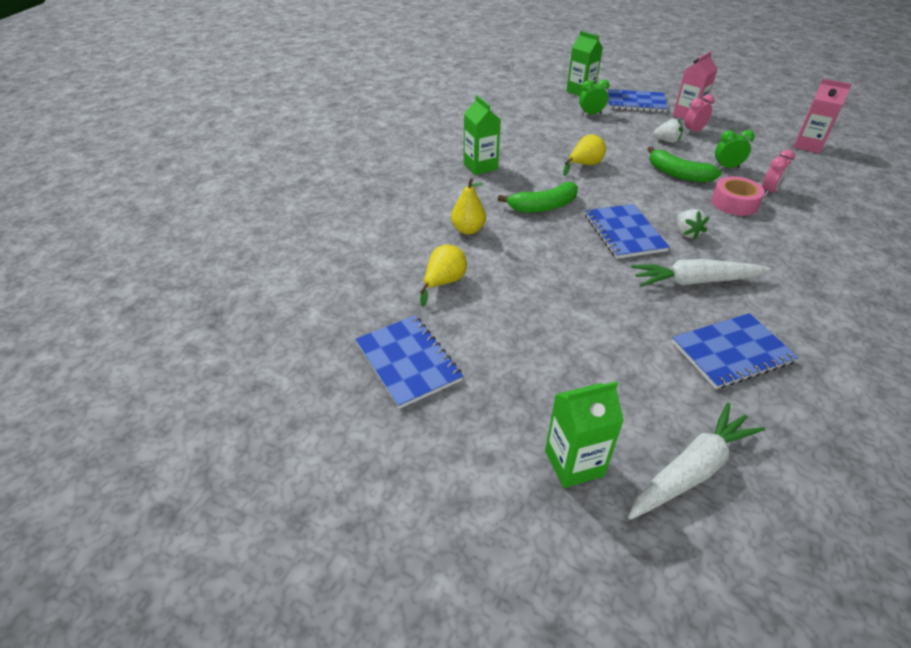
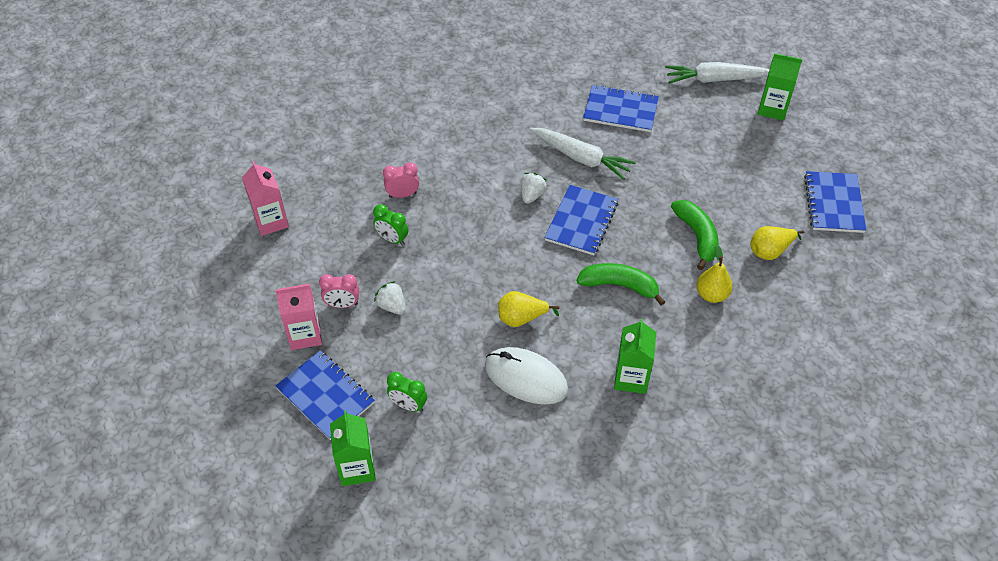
camera: 145 degrees left, 10 degrees up
green banana [648,146,722,183] -> green banana moved to [671,200,719,270]
pink tape [711,176,765,216] -> none
none -> white mouse [485,347,568,404]

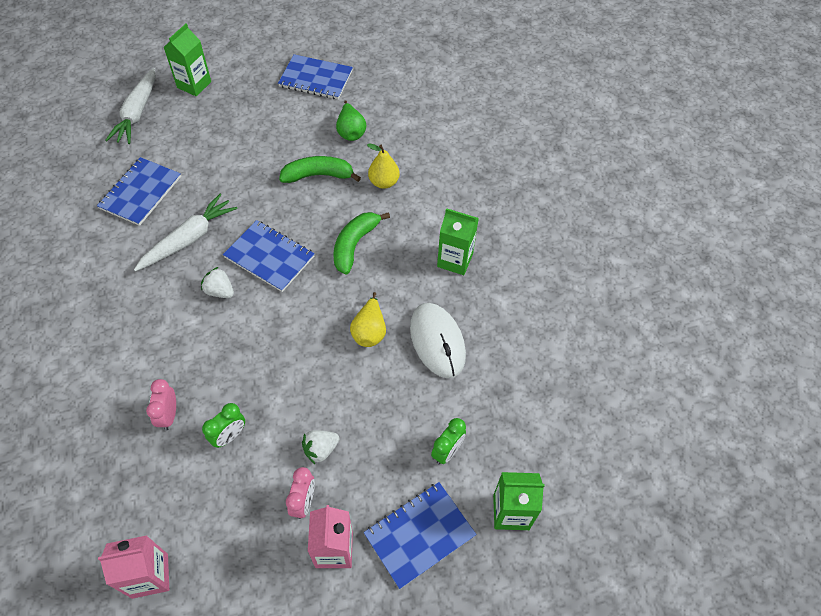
camera: 80 degrees left, 5 degrees up
white mouse [485,347,568,404] -> white mouse turned 60 degrees counterclockwise [410,303,466,378]
yellow pear [751,226,804,260] -> green pear [336,100,366,141]

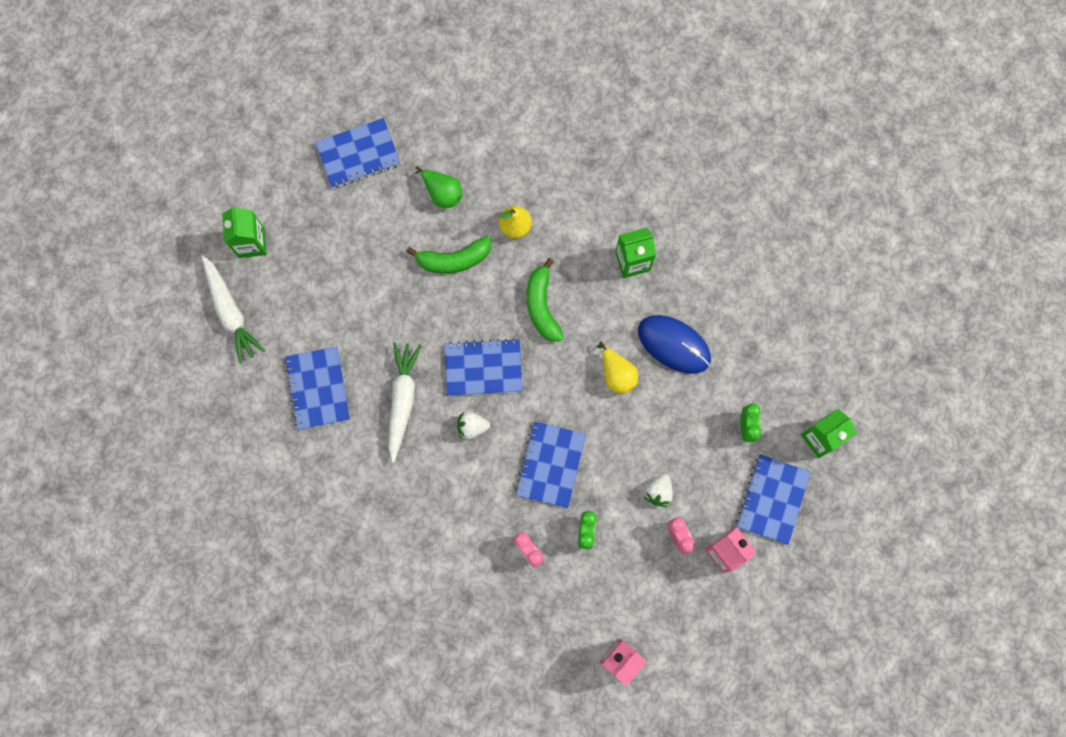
camera: 35 degrees left, 20 degrees up
green banana [279,156,361,183] -> green banana turned 150 degrees counterclockwise [406,236,491,273]
white mouse [410,303,466,378] -> blue mouse [638,315,711,374]
none -> blue notebook [515,421,586,508]

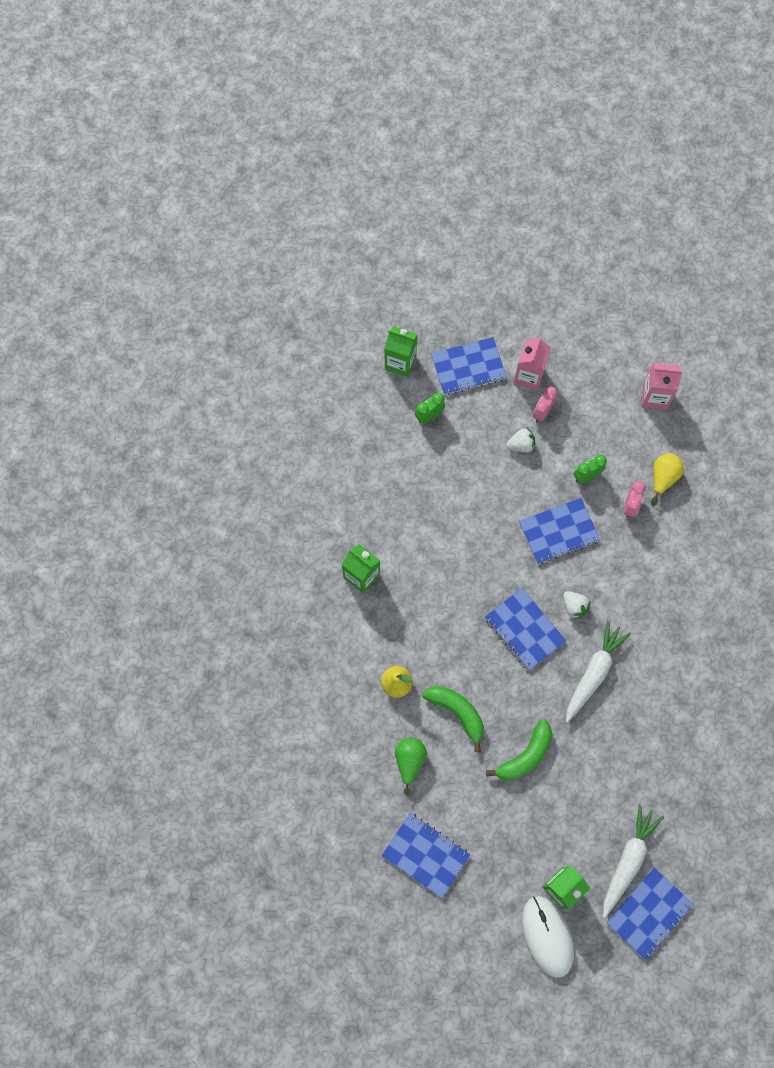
camera: 125 degrees left, 5 degrees down
blue notebook [285,346,350,430] -> blue notebook moved to [606,867,693,960]
white carrot [388,342,422,463] -> white carrot turned 150 degrees clockwise [566,621,631,723]
green banana [527,258,564,342] -> green banana moved to [486,719,552,781]
yellow pear [597,341,638,394] -> yellow pear moved to [651,453,684,506]
blue mouse [638,315,711,374] -> none
none -> white mouse [522,896,574,978]

